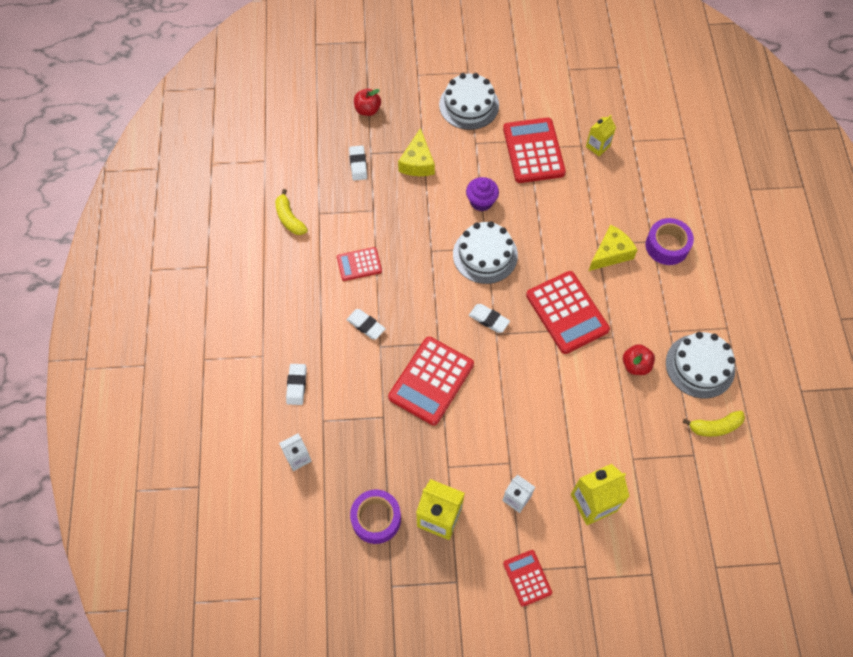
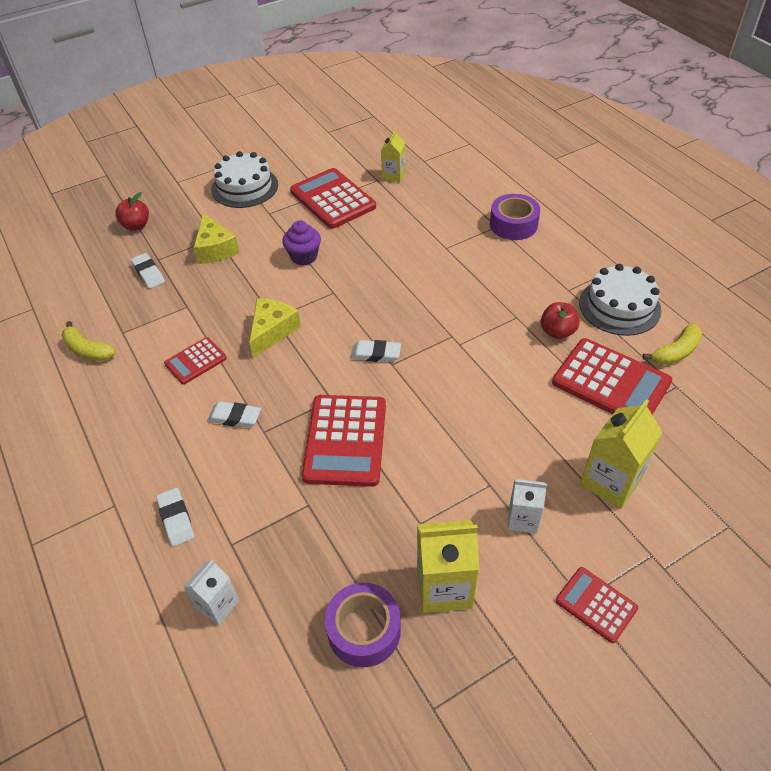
camera: 25 degrees left, 15 degrees down
white cake [453,221,518,284] -> none
red calculator [526,271,610,354] -> red calculator moved to [552,338,672,415]
yellow cheese [589,224,637,271] -> yellow cheese moved to [249,298,301,358]

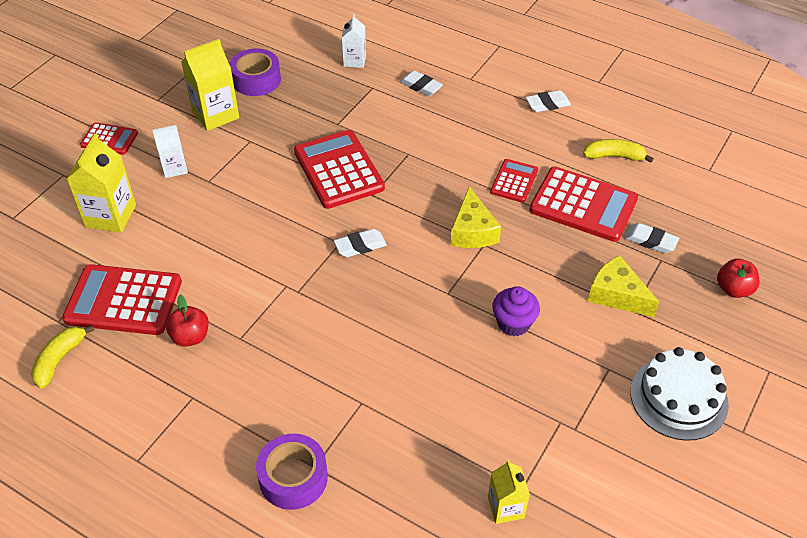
camera: 150 degrees right, 0 degrees up
white eraser [207,401,261,428] -> white eraser moved to [525,90,571,112]
red calculator [290,168,376,229] -> red calculator moved to [529,167,638,242]
white cake [579,264,661,336] -> none

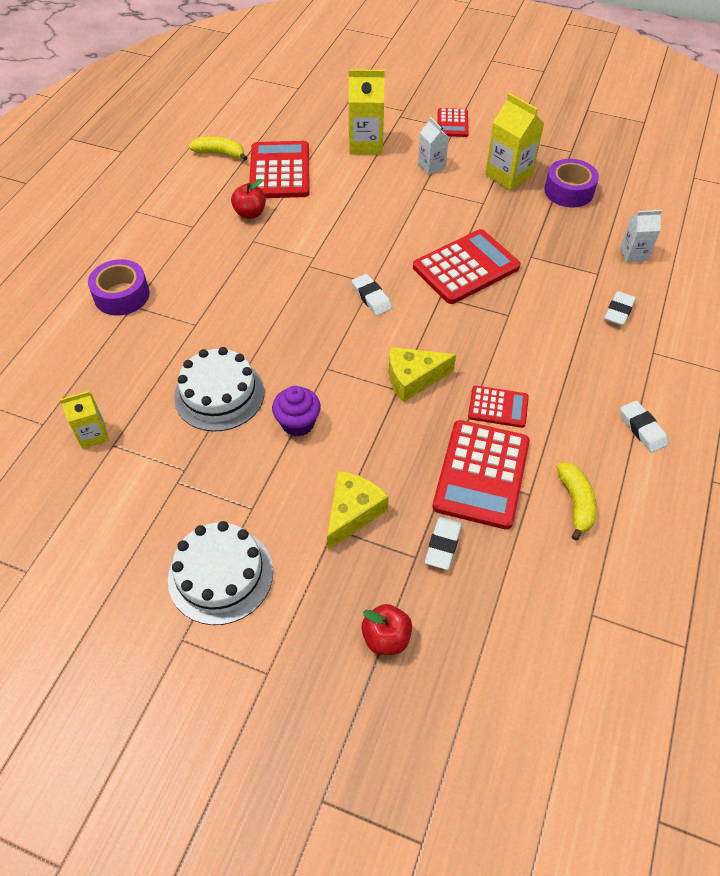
camera: 80 degrees right, 5 degrees up
none -> white cake [174,347,264,432]

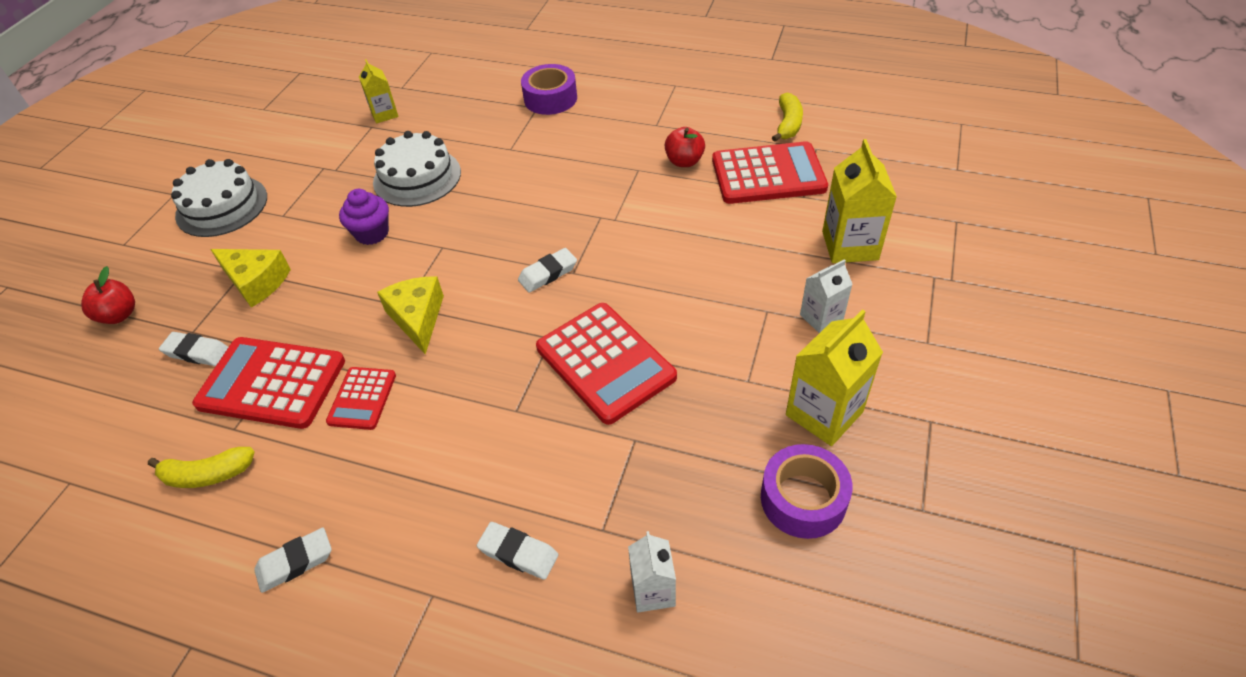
camera: 90 degrees right, 5 degrees down
red calculator [438,108,469,137] -> none

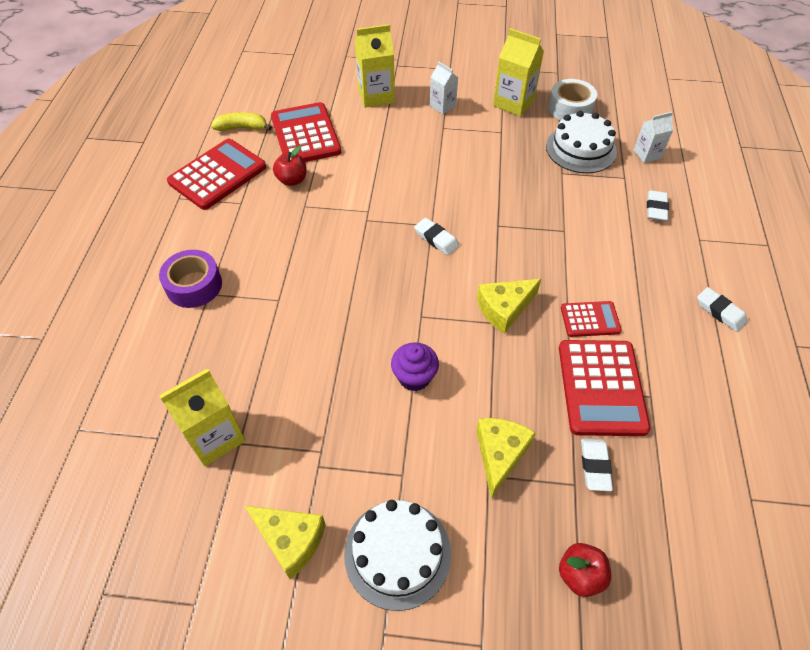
camera: 105 degrees left, 5 degrees up
yellow banana [148,447,255,488] -> none
yellow carton [359,59,399,124] -> yellow carton [159,369,246,466], size x1.65
white cake [373,131,461,207] -> white cake moved to [546,111,617,173]
red calculator [536,303,677,425] -> red calculator moved to [167,139,266,210]
purple tape [761,444,853,539] -> white tape [548,79,597,120]
none -> yellow cheese [245,506,326,579]

